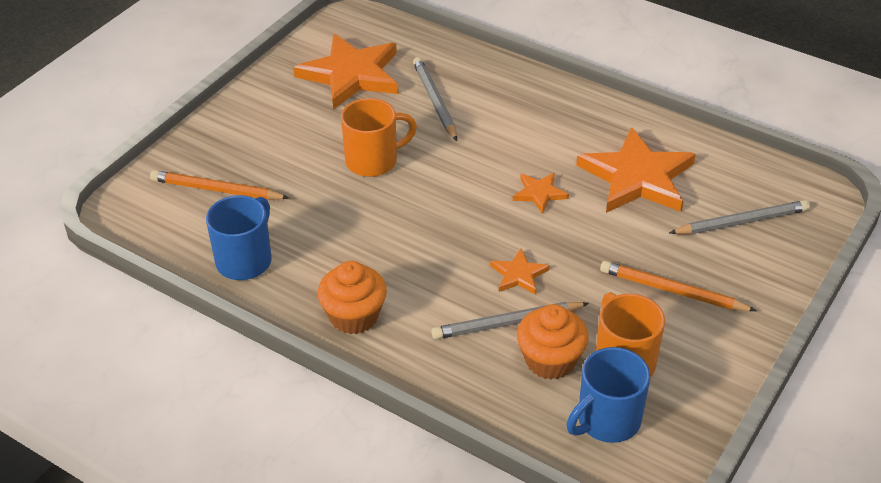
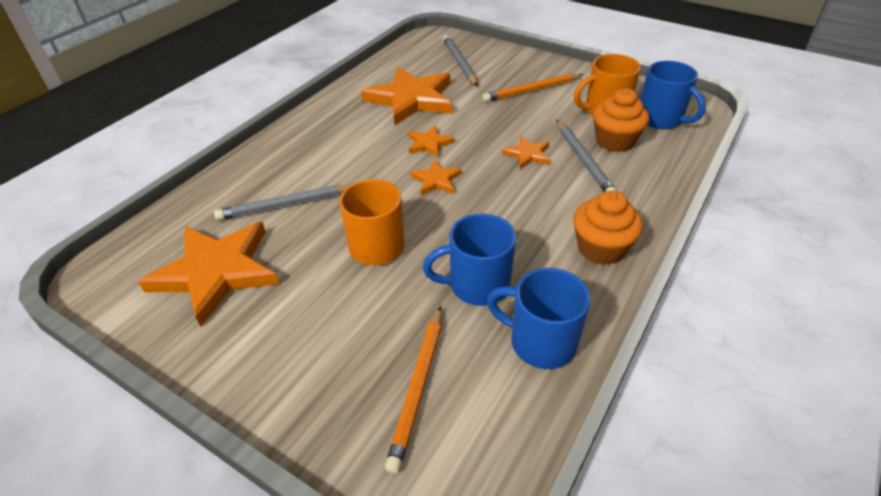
camera: 90 degrees left, 0 degrees up
orange pencil [600,261,757,311] -> orange pencil turned 45 degrees clockwise [482,74,583,102]
none -> orange star [410,160,461,195]
none -> blue mug [423,214,516,306]

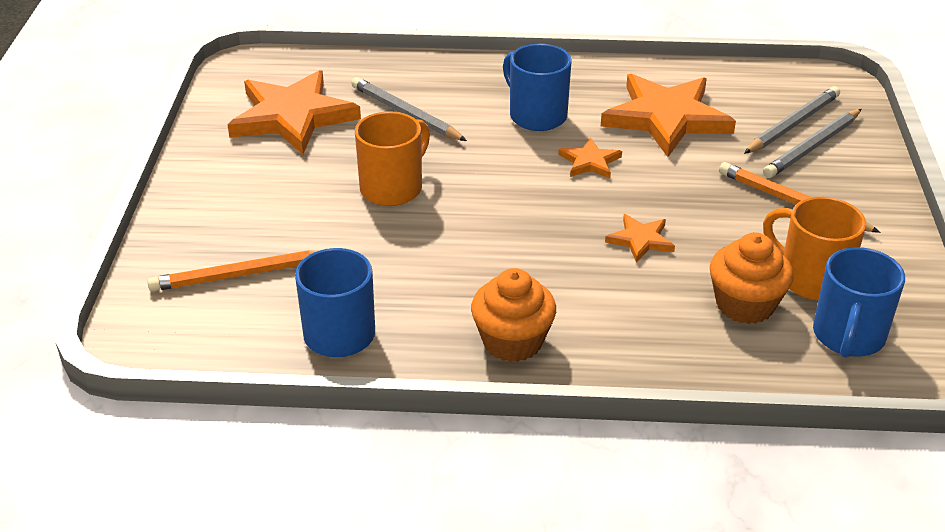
camera: 60 degrees right, 5 degrees down
orange star [410,160,461,195] -> none
blue mug [423,214,516,306] -> blue mug moved to [503,44,572,131]
grey pencil [557,120,617,192] -> grey pencil moved to [763,109,862,178]

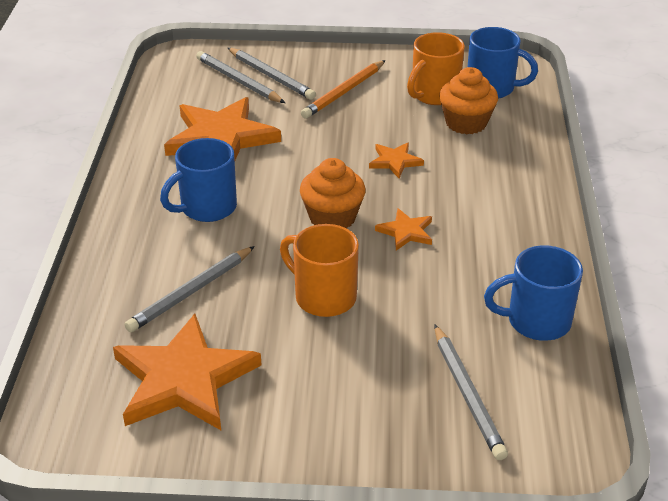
camera: 90 degrees left, 0 degrees up
orange pencil [147,250,318,292] -> grey pencil [434,324,508,460]
orange cupcake [471,268,556,362] -> orange cupcake moved to [300,158,366,228]
orange star [558,137,622,178] -> orange star moved to [375,208,432,250]

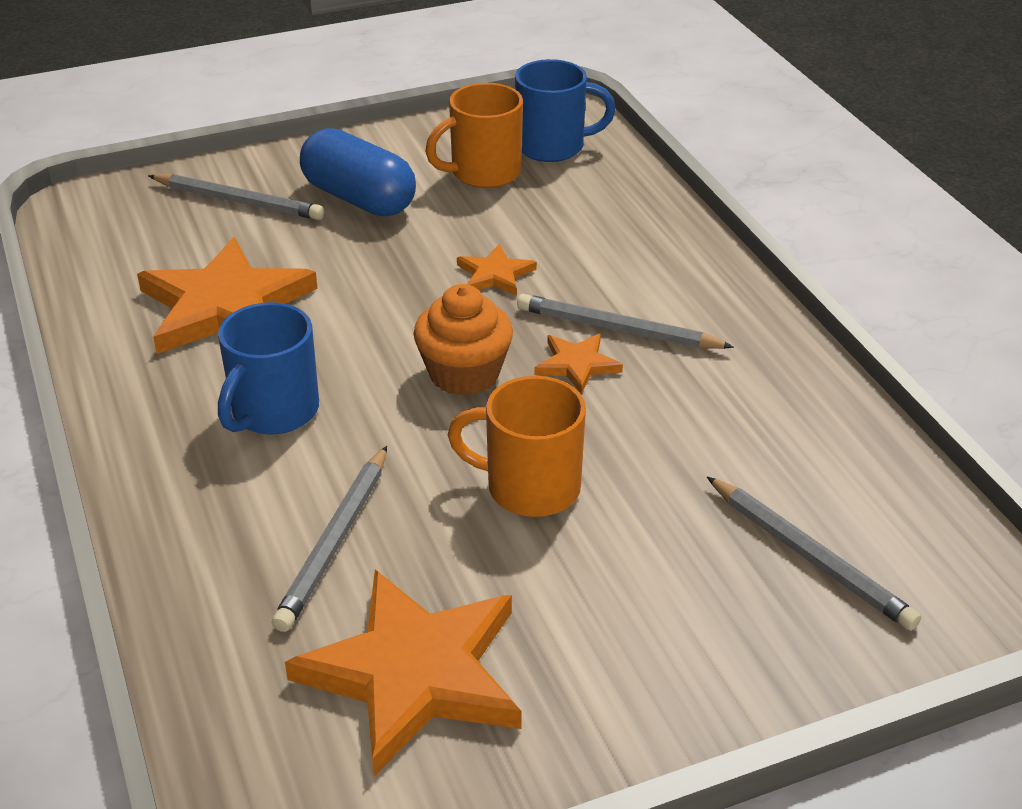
camera: 25 degrees left, 0 degrees up
grey pencil [196,51,285,103] -> grey pencil moved to [517,294,734,349]
orange pencil [301,60,386,119] -> blue capsule [300,128,416,216]
orange mug [407,32,465,105] -> orange mug turned 45 degrees clockwise [425,83,523,188]
orange cupcake [439,67,498,134] -> none
blue mug [484,245,583,341] -> none

